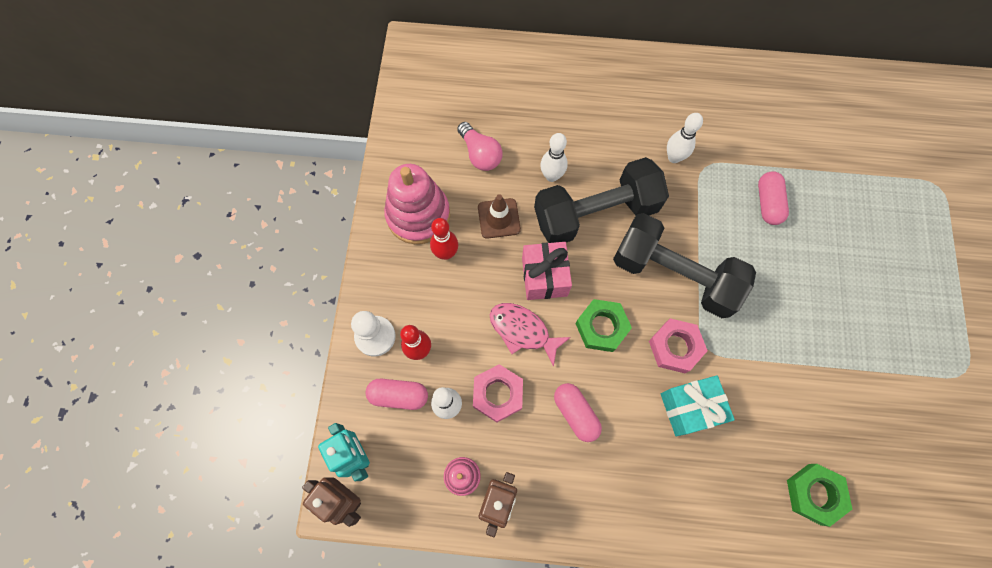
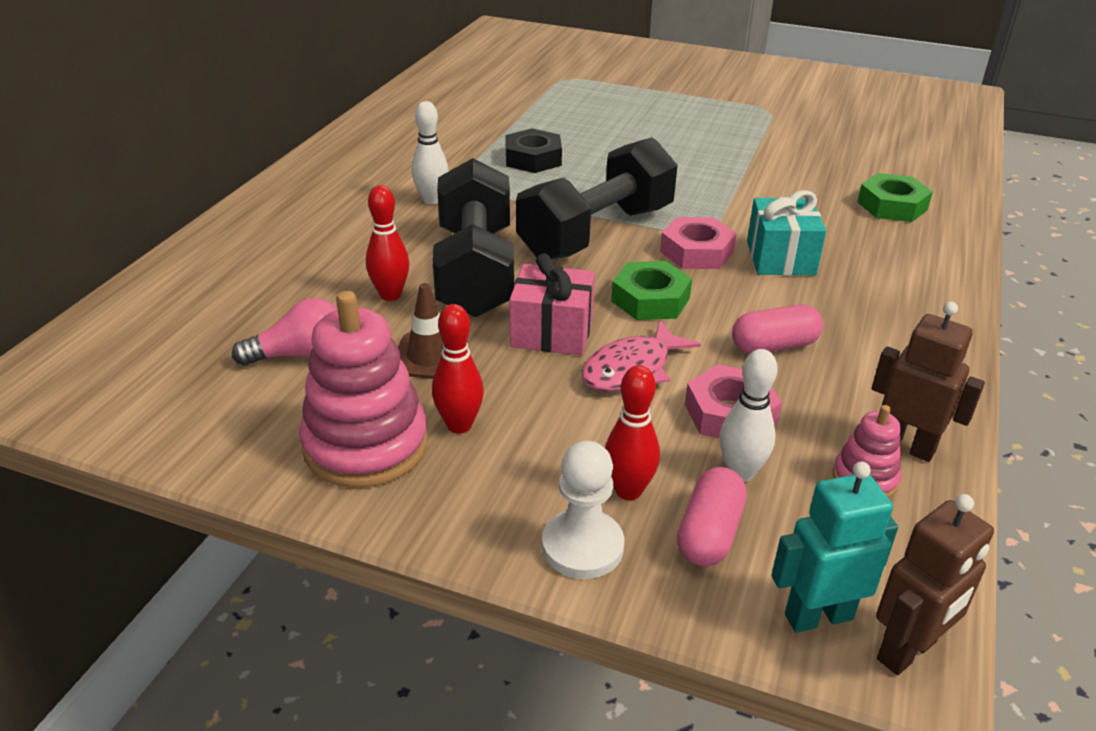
camera: 75 degrees left, 35 degrees down
white bowling pin [540,133,568,182] -> red bowling pin [366,185,409,301]
pink capsule [758,171,789,225] -> black nut [505,128,562,173]

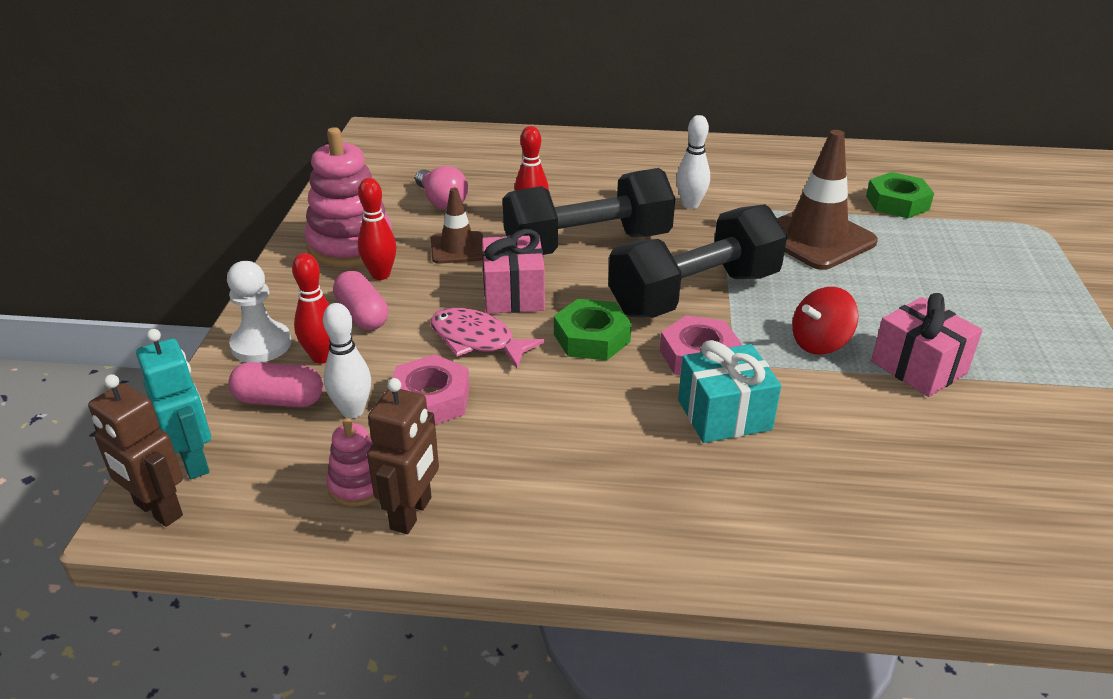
camera: 75 degrees right, 0 degrees up
black nut [505,128,562,173] -> brown traffic cone [777,130,878,270]
black dumbbell [516,137,678,259] -> black dumbbell turned 60 degrees counterclockwise [608,204,788,318]
pink capsule [732,305,823,354] -> pink capsule moved to [333,271,388,330]
green nut [857,173,933,222] -> green nut moved to [866,172,934,218]
none -> red spinning top [792,287,858,354]
none -> pink gift [871,293,982,397]

